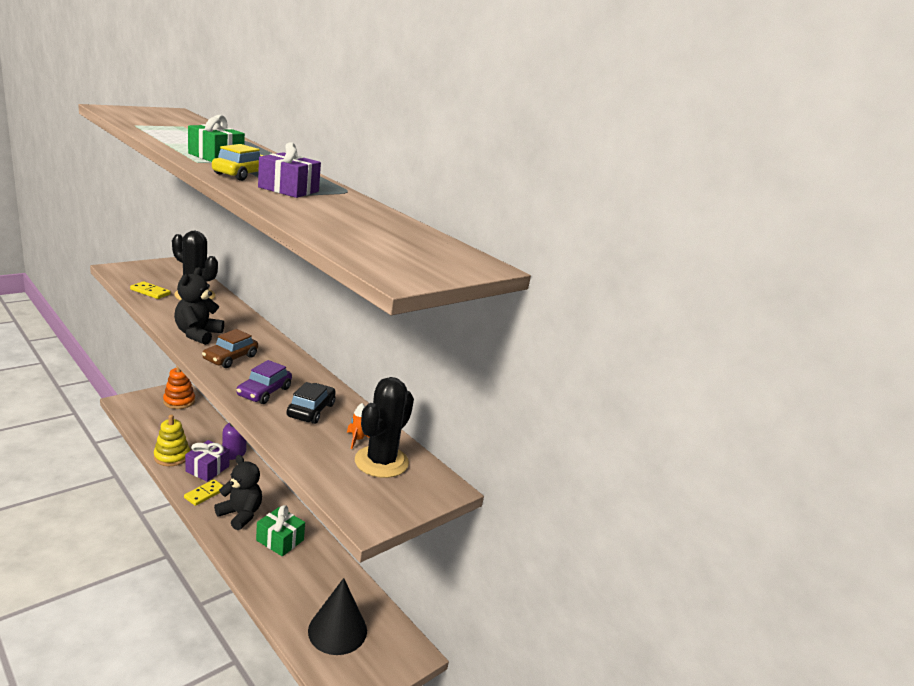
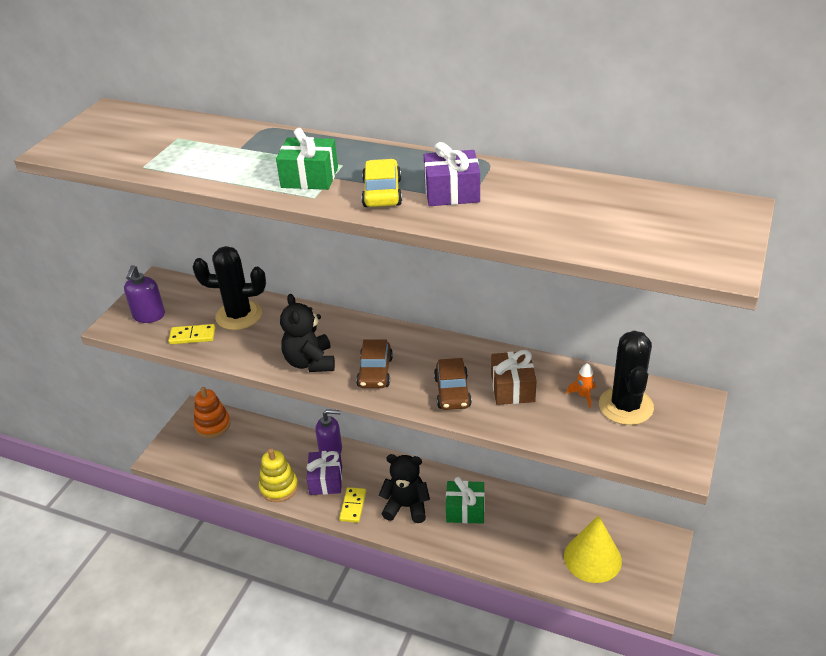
camera: 20 degrees left, 15 degrees up
purple car [237,360,292,404] -> brown car [434,358,472,410]
black car [286,382,336,424] -> brown gift [491,350,536,405]
black cone [308,578,367,655] -> yellow cone [564,515,622,583]
none -> purple soap dispenser [124,265,165,323]

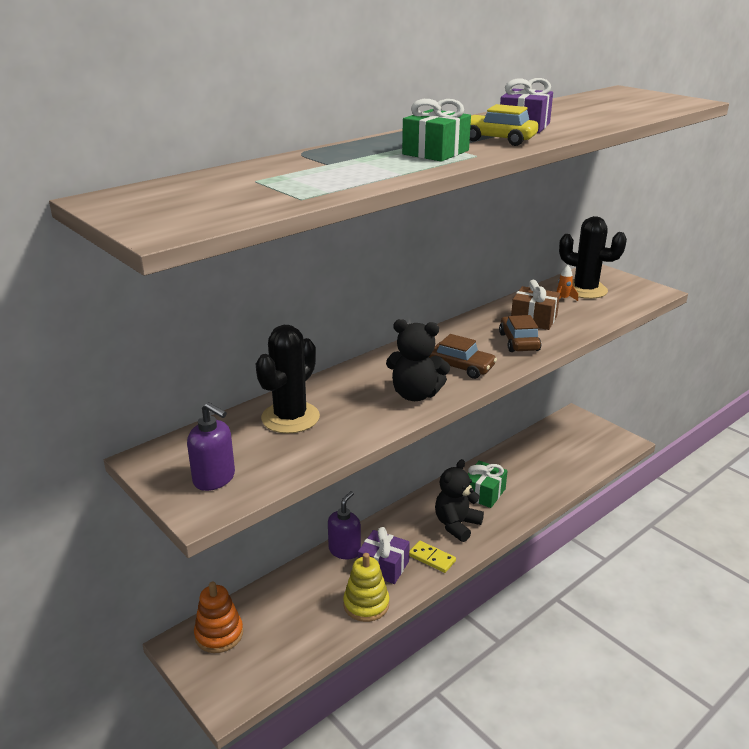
camera: 65 degrees left, 10 degrees down
yellow domino [168,324,215,344] -> none
brown car [434,358,472,410] -> brown car turned 120 degrees counterclockwise [499,315,541,352]
yellow cone [564,515,622,583] -> none

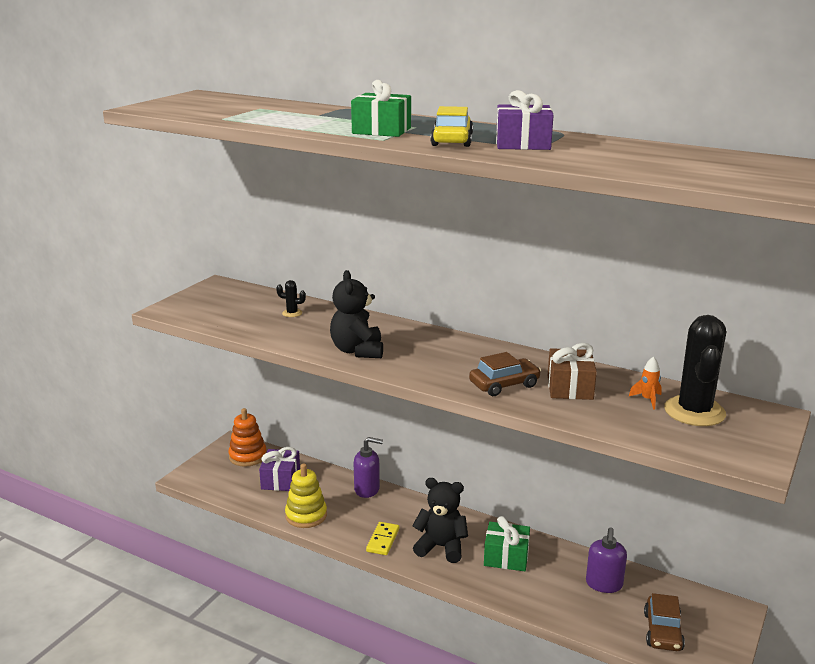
camera: 70 degrees right, 5 degrees down
purple soap dispenser [187,402,235,491] -> purple soap dispenser moved to [586,527,627,593]
black cactus [256,325,320,434] -> black cactus [276,280,306,317], size x0.42
purple gift [358,527,410,584] -> purple gift moved to [259,447,300,491]
brown car [429,334,497,379] -> brown car moved to [644,593,685,651]

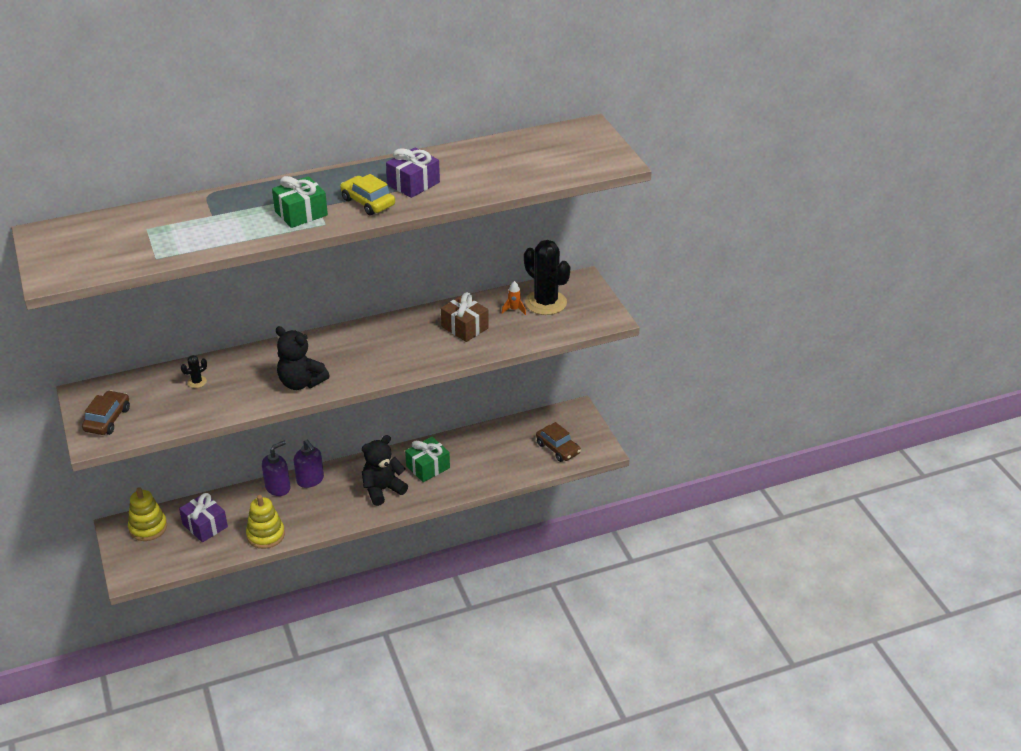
camera: 50 degrees left, 15 degrees up
orange stacking toy [228,408,267,467] -> yellow stacking toy [128,487,167,541]
yellow domino [366,522,399,555] -> none
brown car [469,352,541,396] -> brown car moved to [82,390,130,435]
purple soap dispenser [586,527,627,593] -> purple soap dispenser moved to [294,440,324,488]

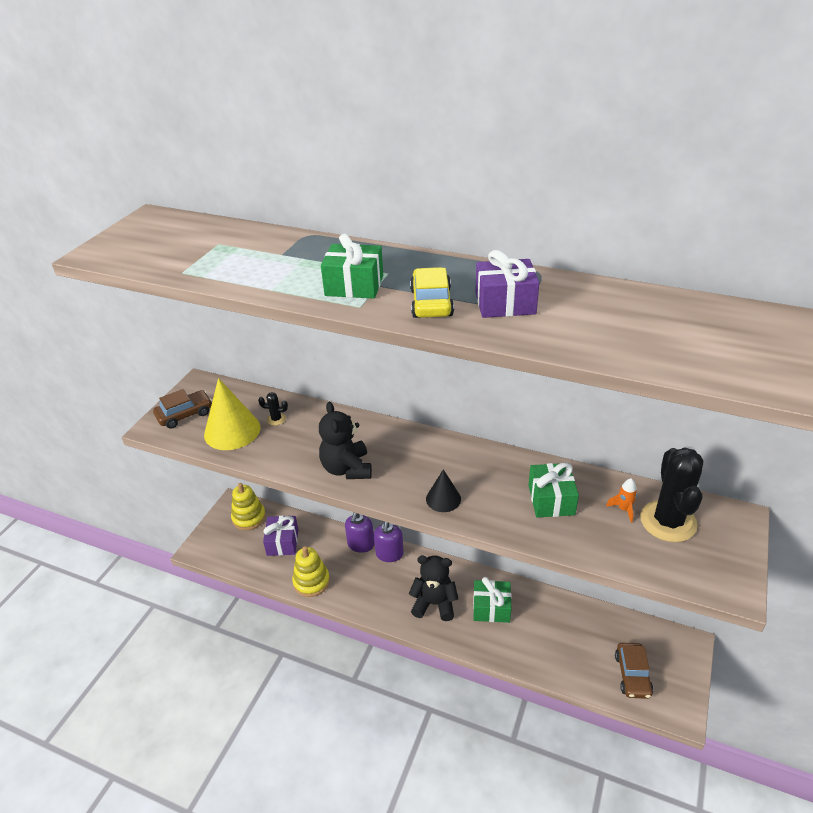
camera: 45 degrees right, 0 degrees up
purple soap dispenser [262,441,290,496] -> purple soap dispenser turned 105 degrees clockwise [345,513,374,553]
brown gift [441,292,489,342] -> green gift [528,462,579,518]
none -> yellow cone [204,378,261,450]
none -> black cone [426,469,461,512]

